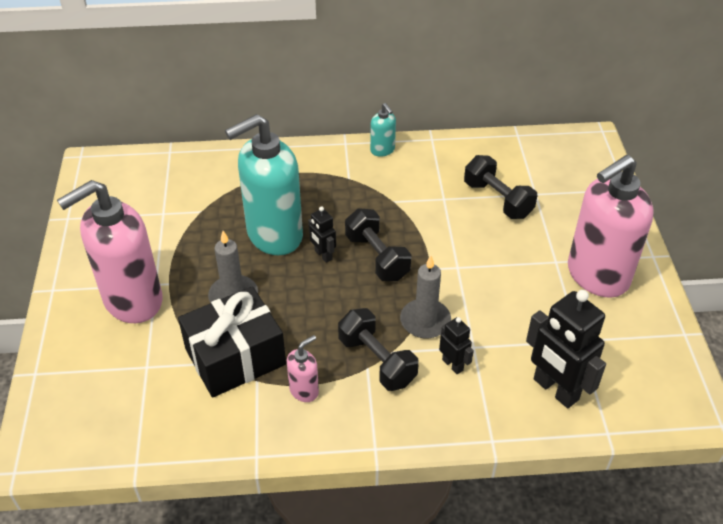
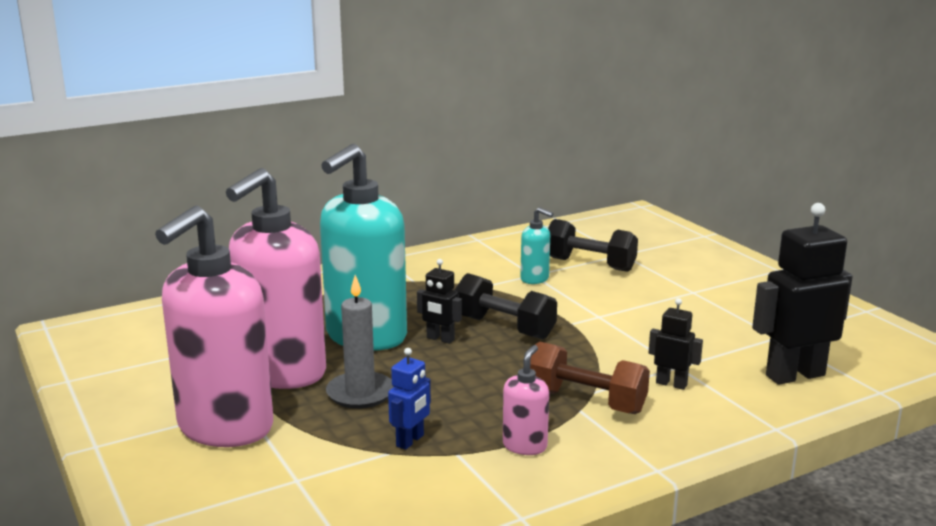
camera: 25 degrees left, 25 degrees down
black gift [178,286,286,398] -> blue robot [388,348,431,450]
black dumbbell [338,308,419,391] -> brown dumbbell [530,342,650,414]
turquoise soap dispenser [370,103,396,157] -> turquoise soap dispenser moved to [520,207,553,284]
grey candle [400,256,451,339] -> none
black robot [526,290,606,408] -> black robot turned 135 degrees clockwise [752,203,853,385]
pink soap dispenser [568,155,654,298] -> pink soap dispenser moved to [226,168,326,389]

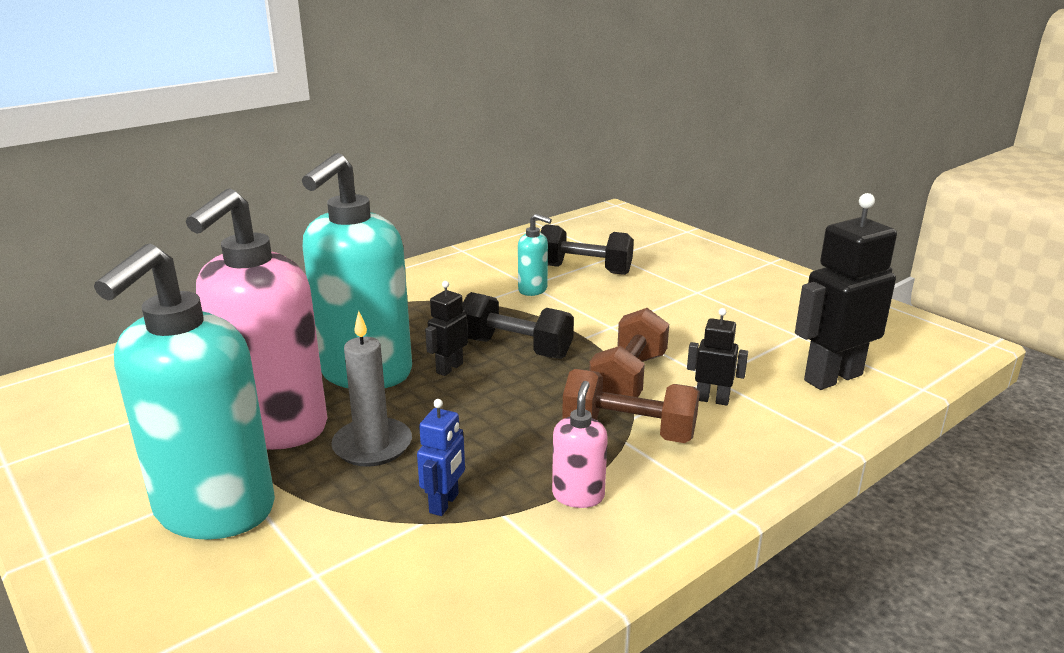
camera: 10 degrees left, 5 degrees up
pink soap dispenser [155,206,273,447] -> turquoise soap dispenser [94,244,275,540]
black robot [417,259,462,344] -> black robot turned 105 degrees clockwise [425,281,468,376]
none -> brown dumbbell [589,308,669,397]

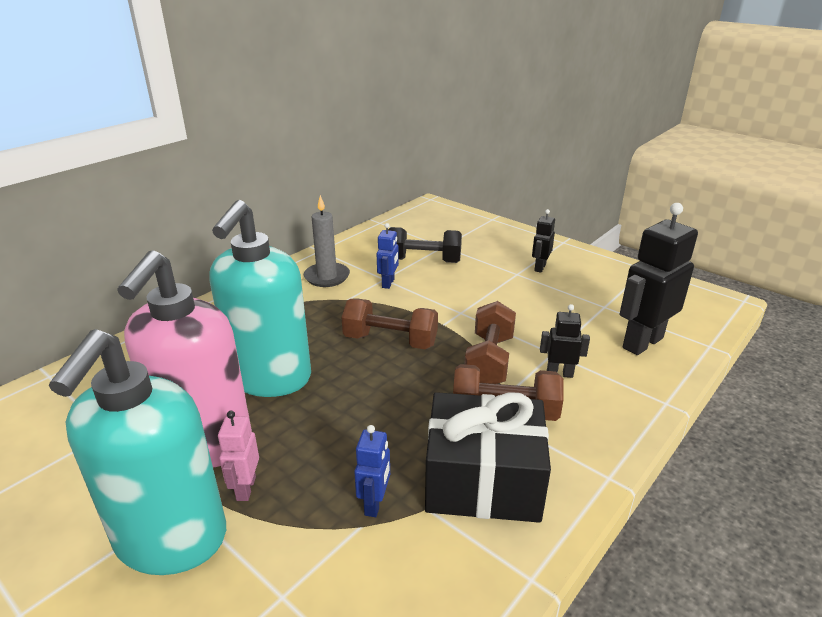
camera: 10 degrees left, 5 degrees up
grey candle [331,311,412,467] -> grey candle moved to [304,195,350,287]
black robot [425,281,468,376] -> black robot moved to [532,209,555,273]
black dumbbell [463,292,574,359] -> brown dumbbell [342,298,438,349]
turquoise soap dispenser [518,214,552,296] -> blue robot [377,223,399,289]
pink soap dispenser [552,381,608,508] -> black gift [425,392,551,523]
none -> pink robot [218,411,259,501]

